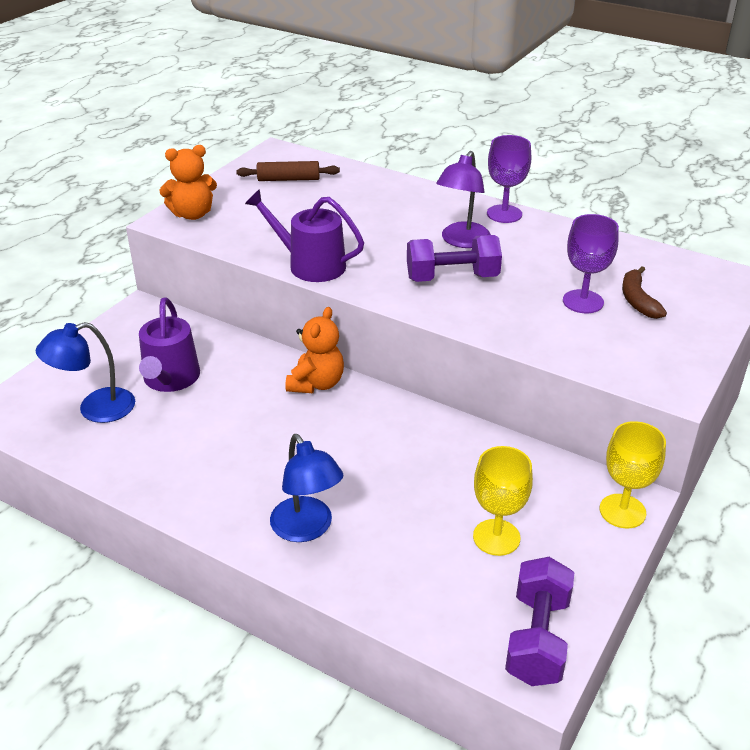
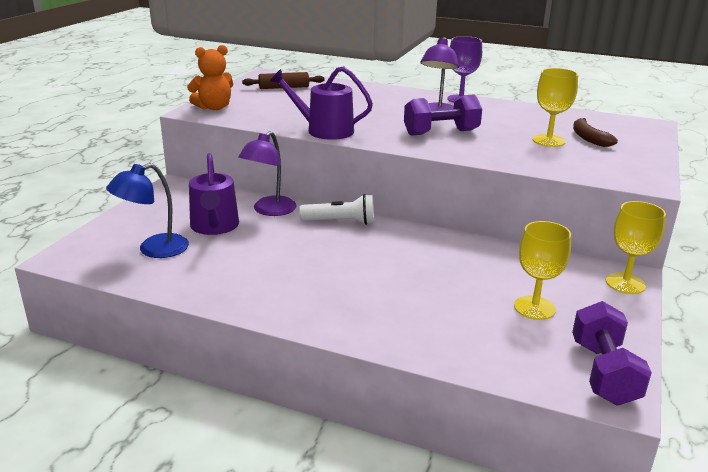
camera: 10 degrees left, 10 degrees down
blue lamp [270,434,344,542] -> none
orange teddy bear [286,307,344,393] -> white flashlight [299,194,374,225]
purple goblet [563,214,619,313] -> yellow goblet [533,68,578,147]
none -> purple lamp [238,131,297,216]

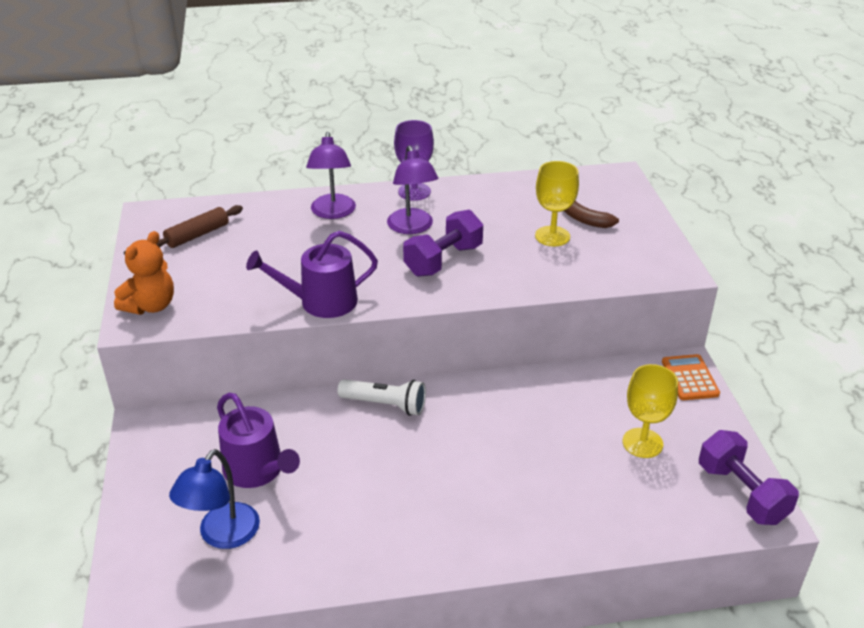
camera: 30 degrees left, 10 degrees up
purple lamp [238,131,297,216] -> purple lamp moved to [306,132,356,219]
white flashlight [299,194,374,225] -> white flashlight turned 45 degrees clockwise [337,379,426,416]
yellow goblet [606,201,666,294] -> orange calculator [662,354,720,400]

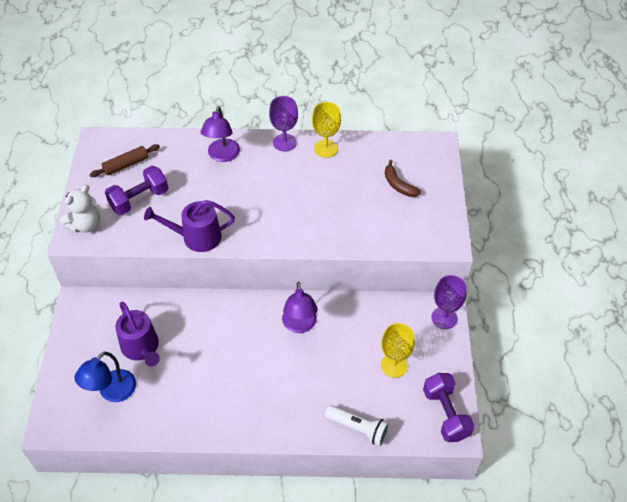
camera: 10 degrees right, 15 degrees up
orange teddy bear [114,231,174,315] -> white teddy bear [60,185,100,233]
white flashlight [337,379,426,416] -> white flashlight moved to [325,405,390,446]
purple lamp [387,145,438,234] -> purple lamp moved to [282,282,318,333]
purple dumbbell [403,210,483,277] -> purple dumbbell moved to [105,166,168,215]
yellow goblet [535,161,579,246] -> yellow goblet moved to [312,102,341,158]
orange calculator [662,354,720,400] -> purple goblet [431,275,467,329]

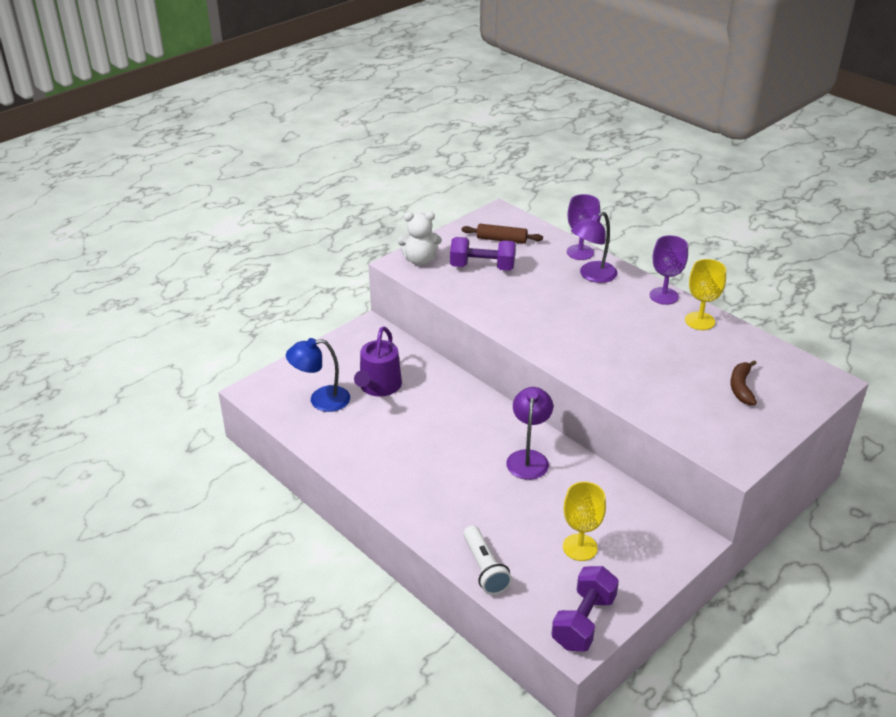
camera: 45 degrees right, 15 degrees down
purple watering can [144,200,235,252] -> none
purple lamp [282,282,318,333] -> purple lamp turned 150 degrees clockwise [506,387,553,480]
purple goblet [431,275,467,329] -> purple goblet moved to [567,194,600,260]

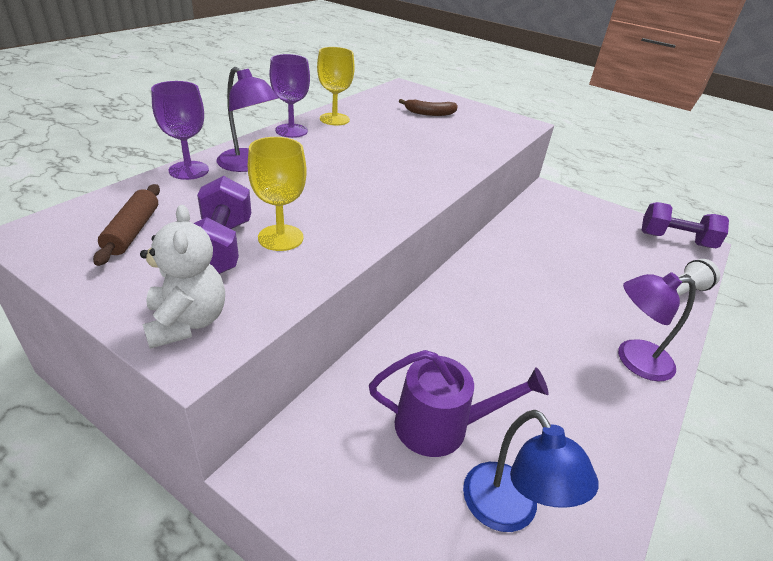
camera: 105 degrees left, 0 degrees up
purple lamp [506,387,553,480] -> purple lamp moved to [618,272,696,381]
yellow goblet [563,482,606,561] -> yellow goblet moved to [248,137,307,251]

